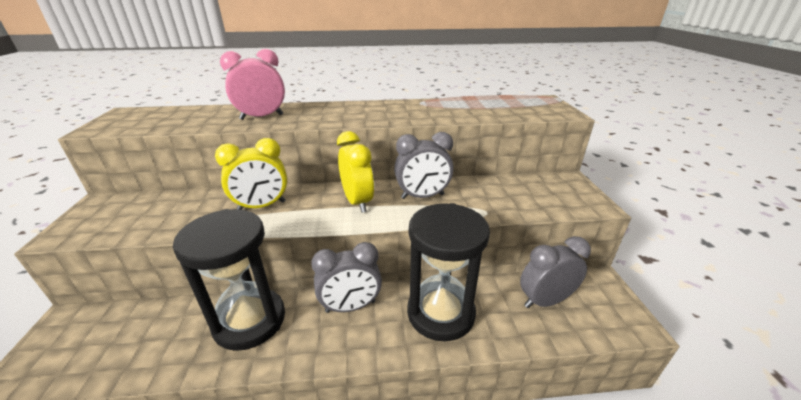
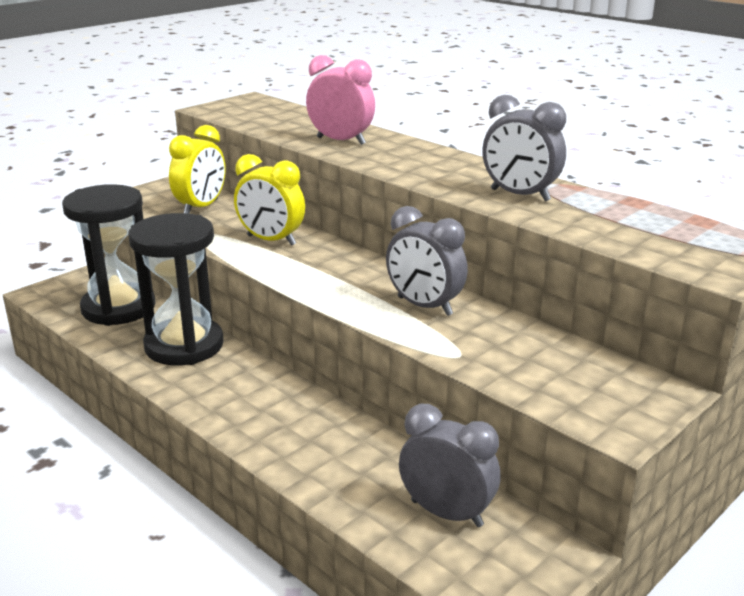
camera: 50 degrees right, 5 degrees down
grey clock [311,242,382,313] -> grey clock moved to [482,95,566,201]
yellow clock [337,131,374,213] -> yellow clock moved to [169,125,226,214]
black hourglass [407,203,490,342] -> black hourglass moved to [62,184,156,326]

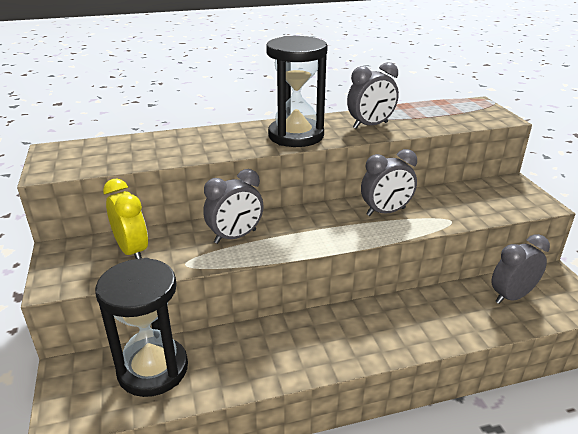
camera: 60 degrees left, 5 degrees up
black hourglass [128,213,224,366] -> black hourglass moved to [266,36,328,147]
yellow clock [234,154,305,246] -> grey clock [203,169,264,244]
pink clock [306,55,375,145] -> none

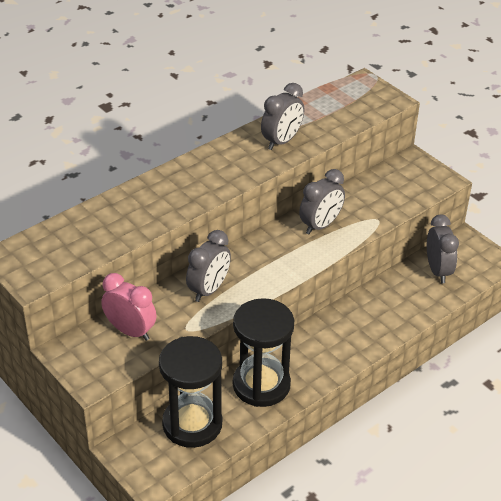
camera: 25 degrees left, 10 degrees up
yellow clock [103,179,148,259] -> pink clock [101,273,157,341]
black hourglass [266,36,328,147] -> black hourglass moved to [233,298,294,407]
grey clock [492,234,550,304] -> grey clock turned 135 degrees clockwise [427,214,459,283]

